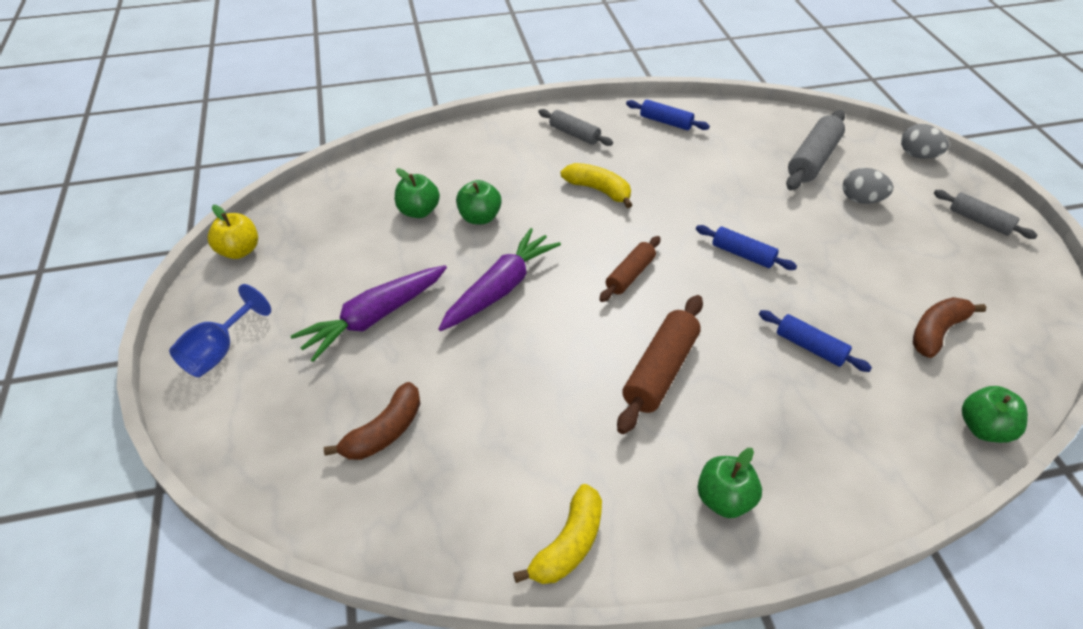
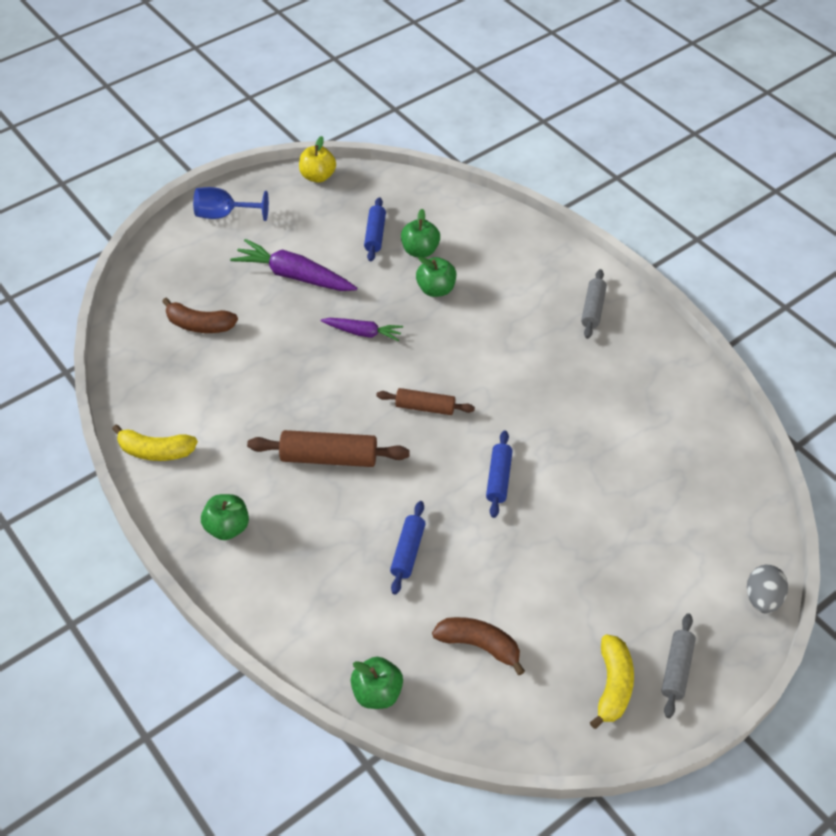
camera: 65 degrees right, 5 degrees up
purple carrot [438,228,561,331] -> purple carrot [320,318,403,341], size x0.60
yellow banana [561,163,632,208] -> yellow banana moved to [590,634,634,729]
blue rolling pin [626,100,710,130] -> blue rolling pin moved to [364,197,386,262]
grey rolling pin [786,110,845,190] -> none
grey egg [843,168,893,204] -> none

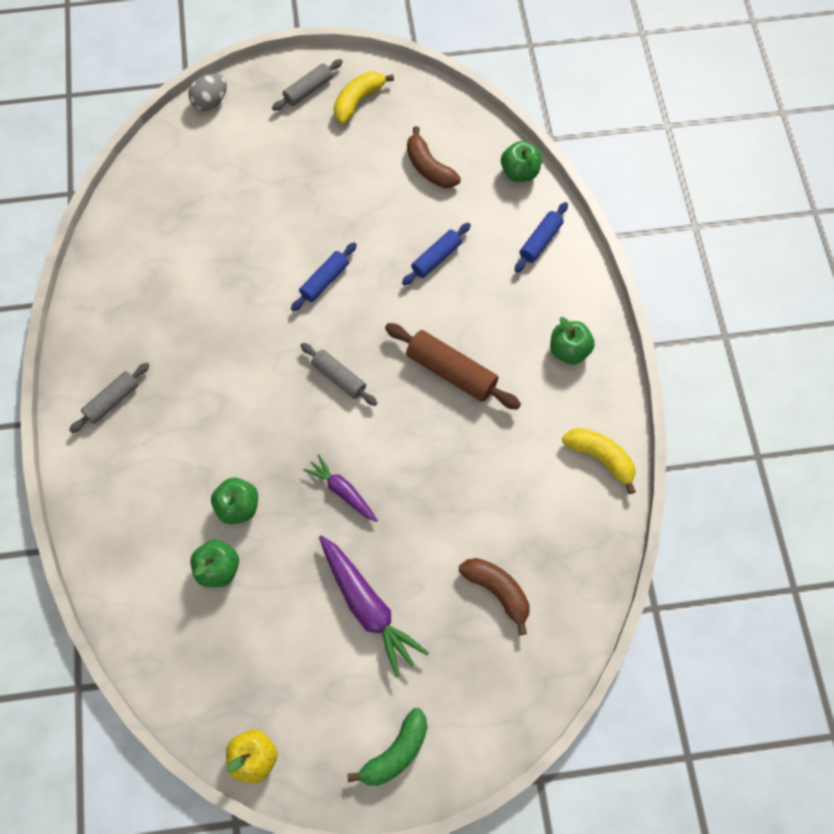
camera: 150 degrees left, 15 degrees up
blue goblet [193,187,269,221] -> green banana [347,708,428,786]
blue rolling pin [364,197,386,262] -> blue rolling pin moved to [514,202,568,272]
brown rolling pin [376,388,475,415] -> grey rolling pin [300,343,377,406]

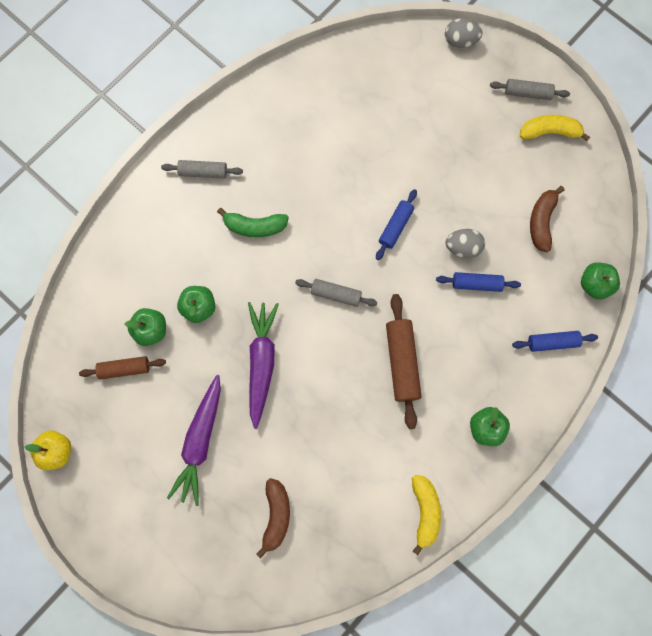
camera: 50 degrees right, 10 degrees up
blue rolling pin [291,242,357,311] -> blue rolling pin turned 60 degrees counterclockwise [376,189,417,260]
grey rolling pin [300,343,377,406] -> grey rolling pin turned 75 degrees counterclockwise [295,279,377,307]
purple carrot [303,454,378,522] -> purple carrot [248,302,279,429], size x1.67
green banana [347,708,428,786] -> green banana moved to [217,208,289,237]
none -> brown rolling pin [79,356,166,379]
none -> grey egg [446,229,485,258]

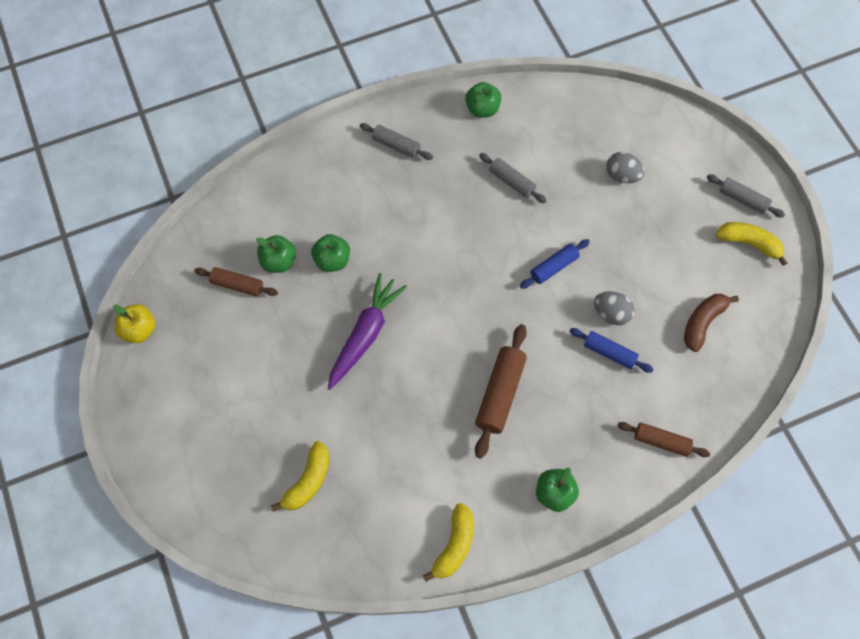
camera: 25 degrees right, 10 degrees down
purple carrot [167,375,221,506] -> none
green banana [217,208,289,237] -> none
brown banana [256,478,290,558] -> yellow banana [271,441,329,512]
grey rolling pin [295,279,377,307] -> grey rolling pin moved to [479,153,547,203]
grey egg [445,19,483,48] -> grey egg moved to [606,152,645,183]
blue rolling pin [512,331,598,352] -> brown rolling pin [618,422,710,457]
green apple [581,262,620,300] -> green apple moved to [465,82,501,118]

